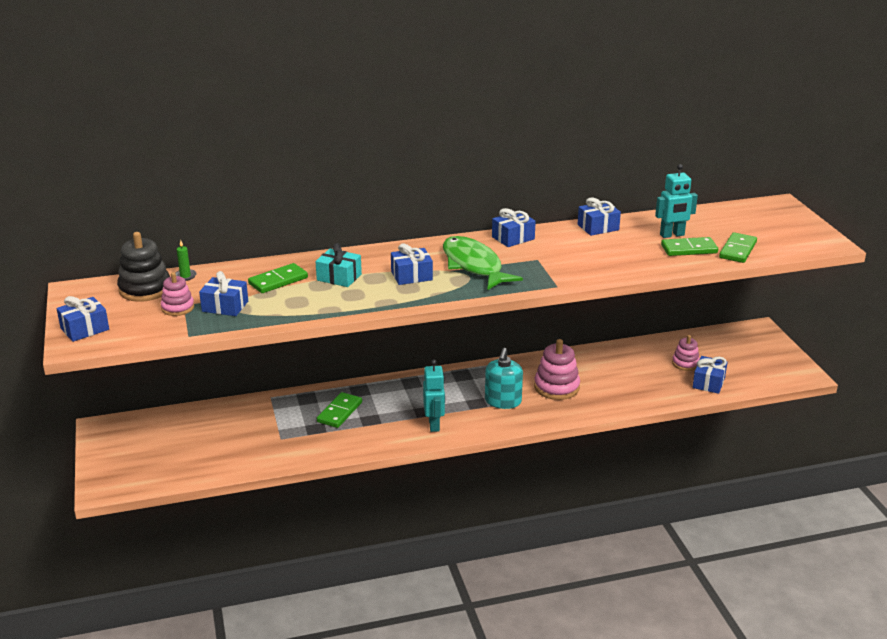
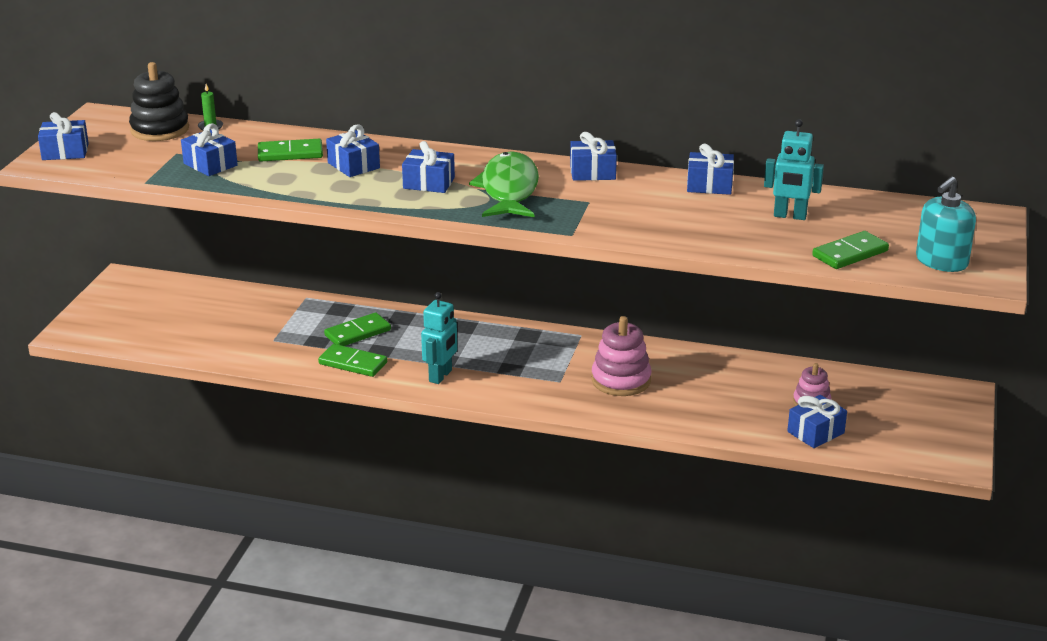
camera: 30 degrees right, 0 degrees up
pink stacking toy [161,272,194,316] -> none
turquoise gift [315,243,362,287] -> blue gift [326,124,380,177]
turquoise soap dispenser [485,348,523,409] -> turquoise soap dispenser moved to [916,177,976,272]
green domino [661,237,718,256] -> green domino moved to [318,344,387,377]

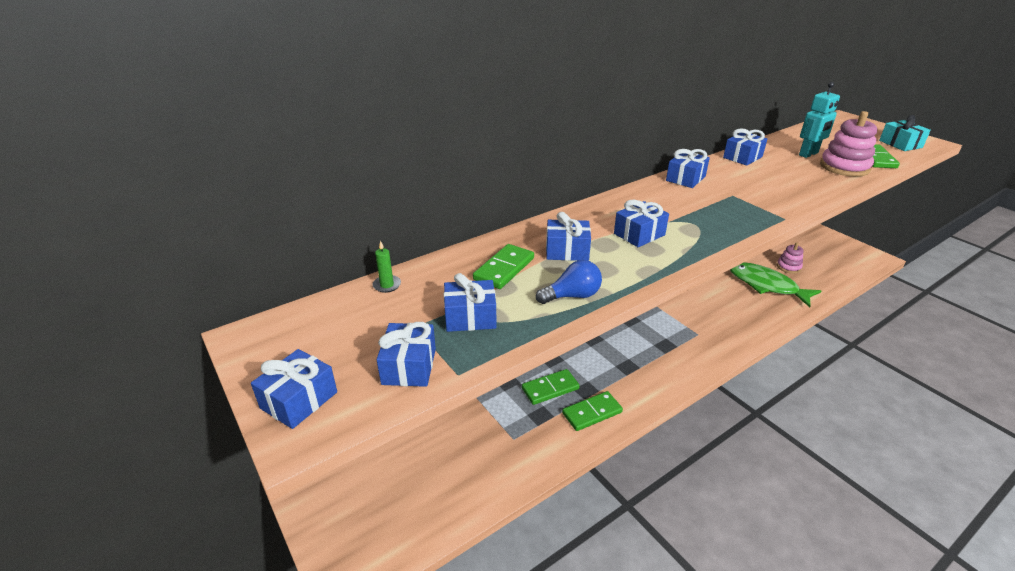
camera: 50 degrees left, 5 degrees up
black stacking toy [129,62,189,141] -> none
green domino [324,312,391,346] -> green domino turned 60 degrees clockwise [522,369,580,405]
turquoise robot [421,292,457,384] -> none
green fish [469,151,539,217] -> green fish moved to [730,262,821,307]
pink stacking toy [592,316,651,396] -> pink stacking toy moved to [820,111,877,177]
blue gift [787,395,847,448] -> blue gift moved to [377,322,436,387]
turquoise soap dispenser [916,177,976,272] -> turquoise gift [879,115,931,151]
none -> blue light bulb [536,260,602,304]

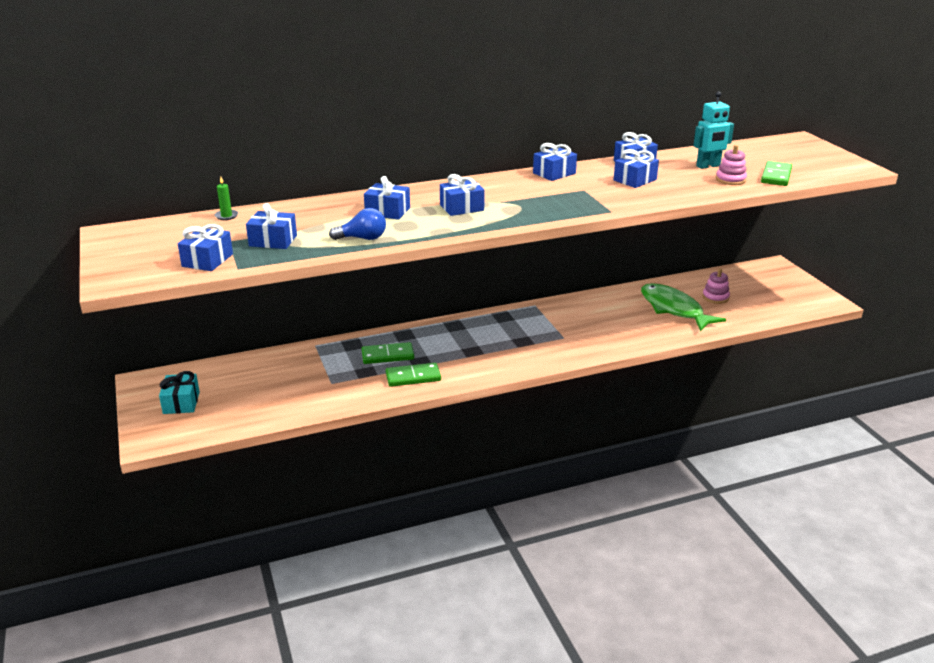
camera: 15 degrees right, 5 degrees down
blue gift [251,349,337,429] -> blue gift moved to [614,149,659,188]
green domino [473,244,534,289] -> none
pink stacking toy [820,111,877,177] -> pink stacking toy [716,145,747,185], size x0.61
turquoise gift [879,115,931,151] -> turquoise gift moved to [159,371,200,414]

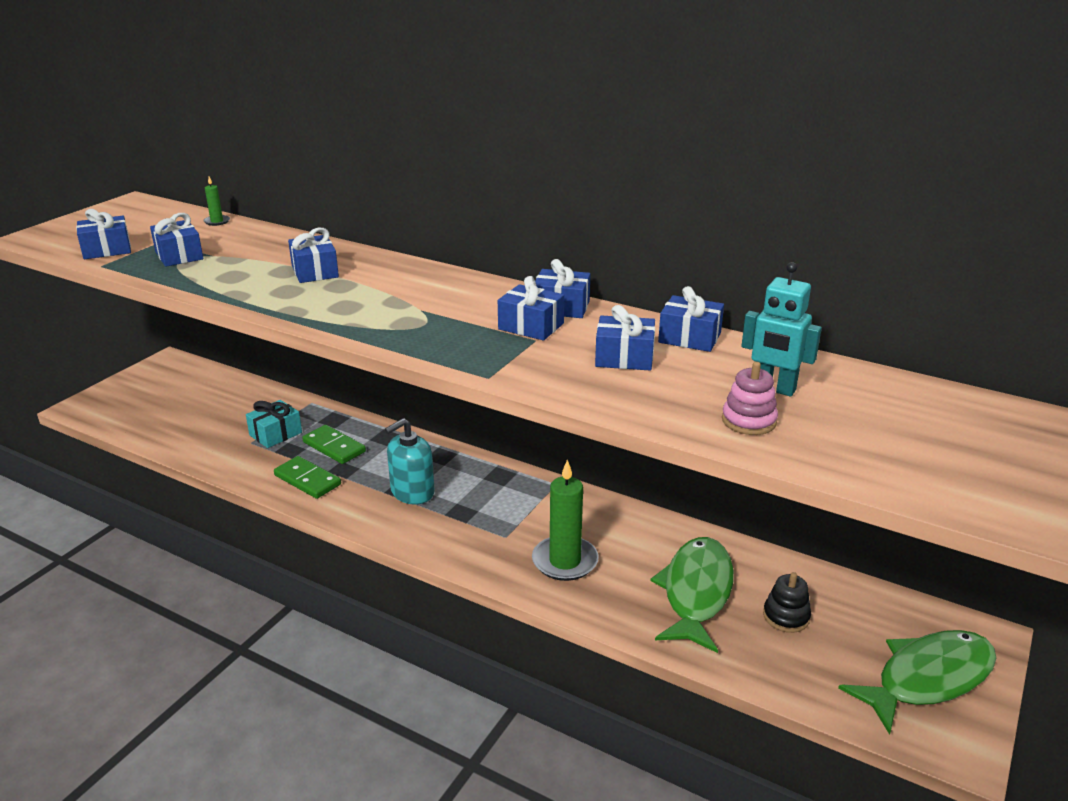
camera: 50 degrees right, 0 degrees up
turquoise gift [159,371,200,414] -> turquoise gift moved to [246,400,302,448]
blue light bulb [329,208,386,240] -> none
blue gift [440,174,485,216] -> blue gift moved to [498,276,564,340]
pink stacking toy [703,269,730,304] -> black stacking toy [763,572,811,633]
green domino [761,161,792,186] -> none
none -> turquoise soap dispenser [385,418,435,504]
none -> green candle [532,460,599,581]
none -> green fish [838,630,996,735]

